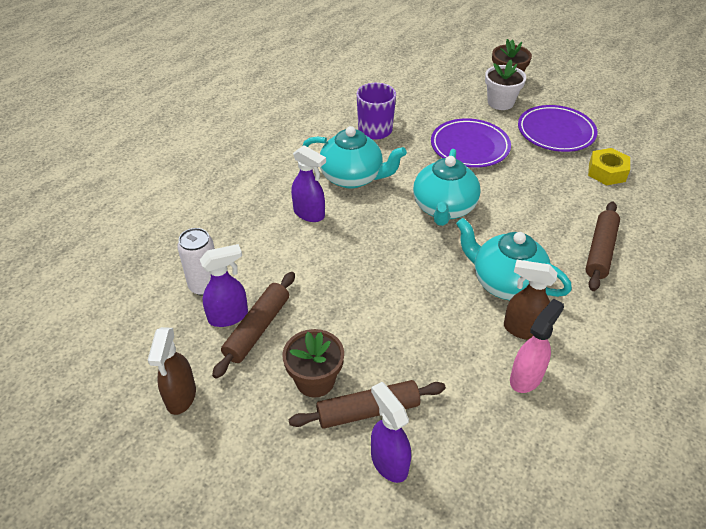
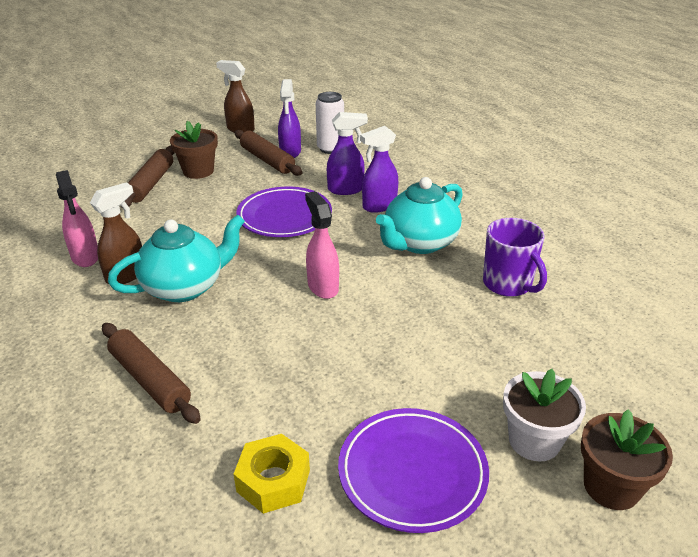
camera: 115 degrees right, 10 degrees down
purple spray bottle [371,382,411,483] -> purple spray bottle moved to [327,112,368,195]
turquoise teapot [413,149,480,226] -> pink spray bottle [305,191,339,299]
purple plate [431,118,511,168] -> purple plate moved to [236,187,332,237]

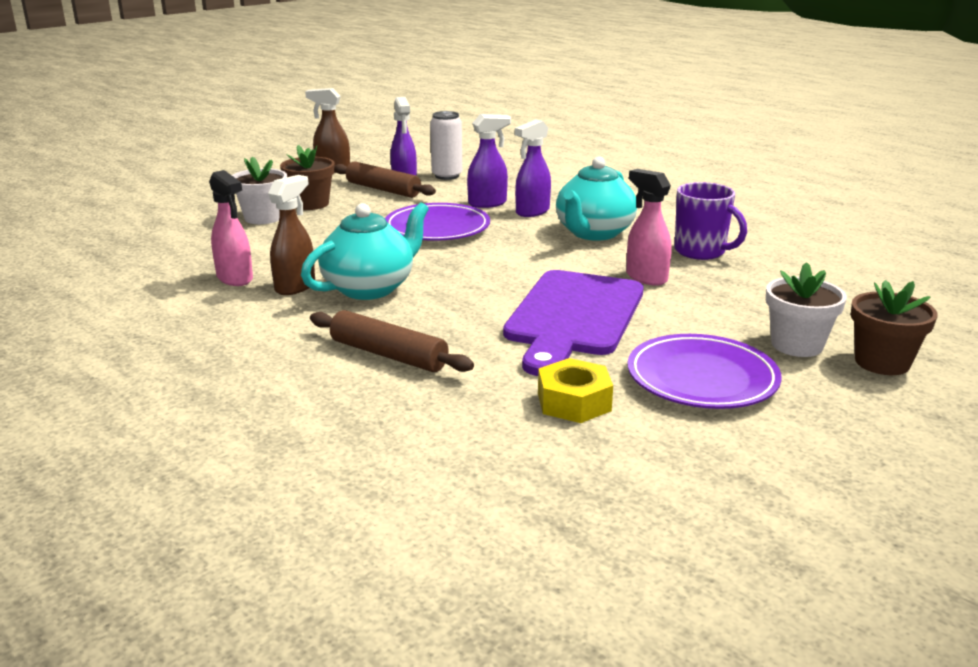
camera: 15 degrees left, 10 degrees down
brown rolling pin [120,146,174,208] -> white flower pot [232,157,287,224]
pink spray bottle [305,191,339,299] -> pink spray bottle moved to [626,169,671,286]
none -> purple cutting board [503,270,644,376]

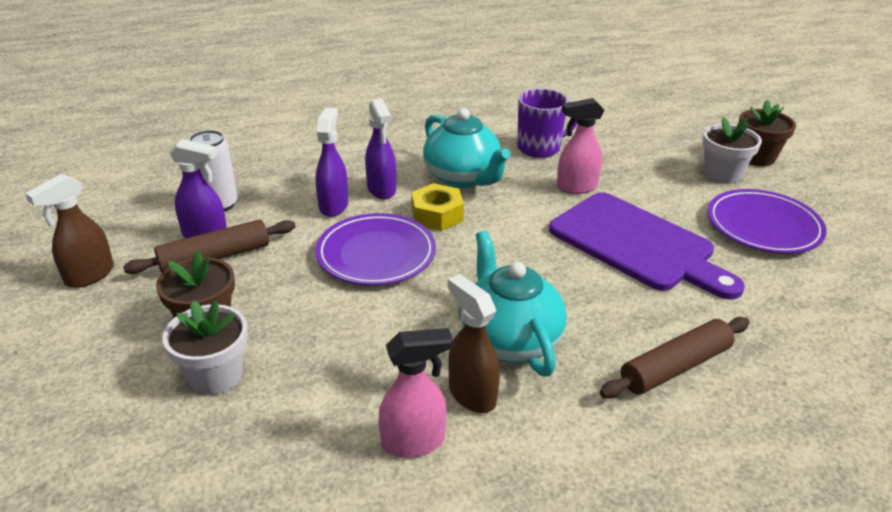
camera: 65 degrees left, 10 degrees up
yellow nut [538,358,613,423] -> yellow nut moved to [411,183,464,231]

